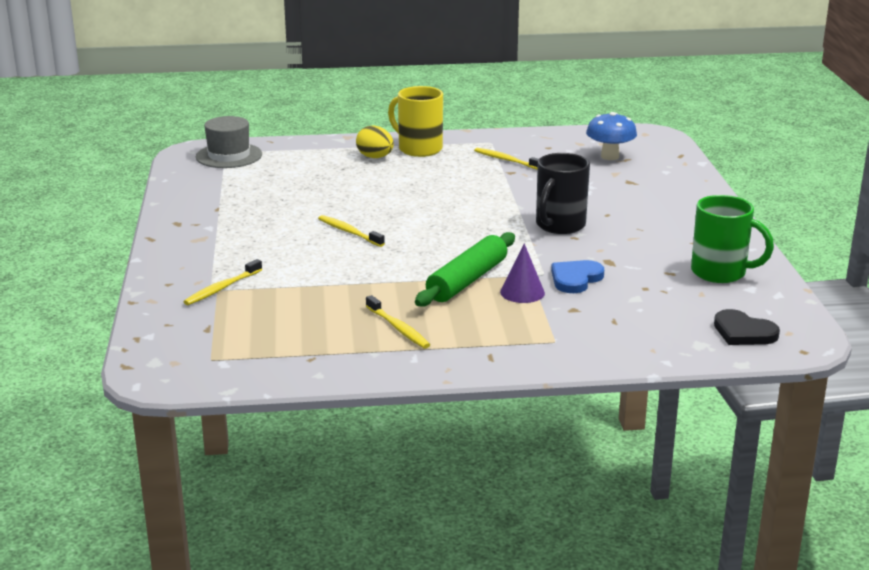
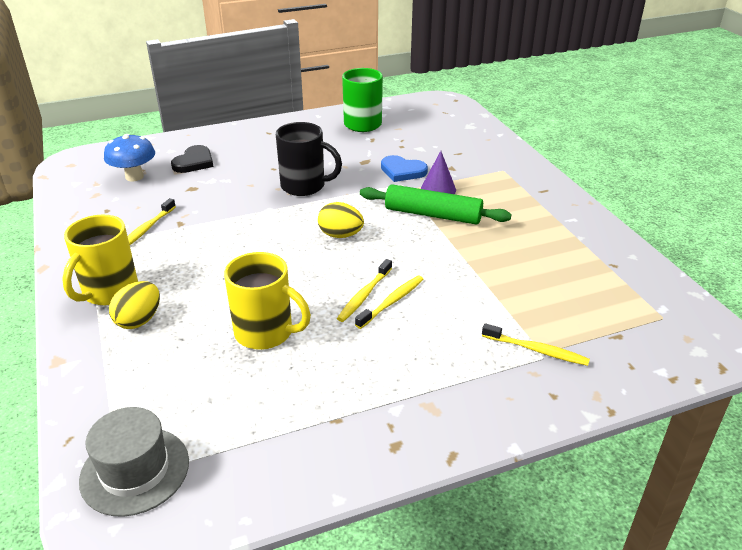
camera: 105 degrees left, 10 degrees up
yellow toothbrush [366,295,430,349] -> yellow toothbrush moved to [355,276,424,329]
black heart [714,309,780,345] -> black heart moved to [171,145,213,173]
none -> yellow mug [224,252,311,350]
none -> yellow egg [318,202,364,238]

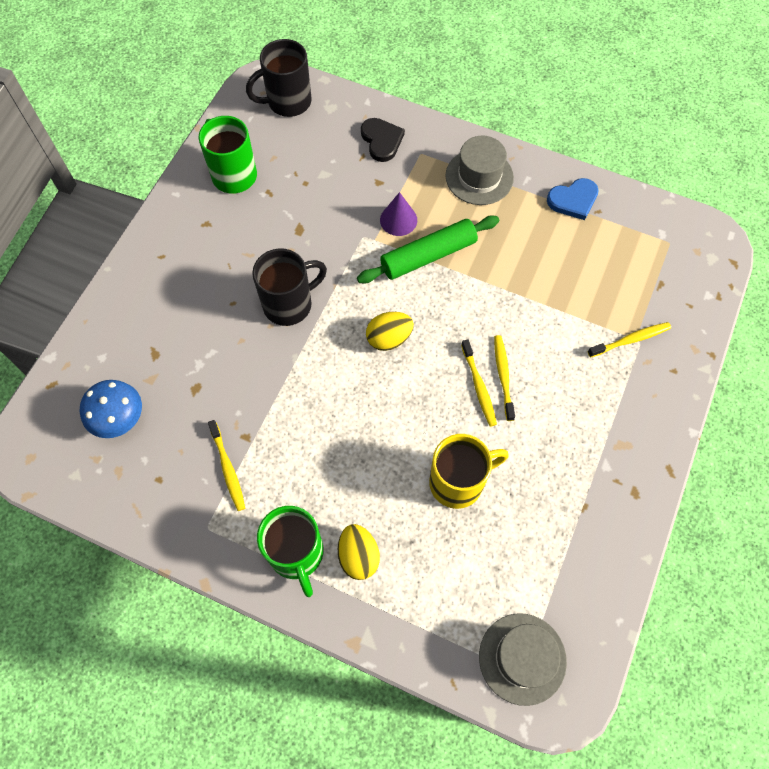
camera: 45 degrees left, 30 degrees up
yellow mug [62,215,138,305] -> green mug [257,506,323,597]
black heart [171,145,213,173] -> black heart moved to [361,118,405,162]
blue heart [381,155,428,182] -> blue heart moved to [547,178,599,220]
none -> black mug [246,39,312,117]
none -> grey hat [446,136,514,205]

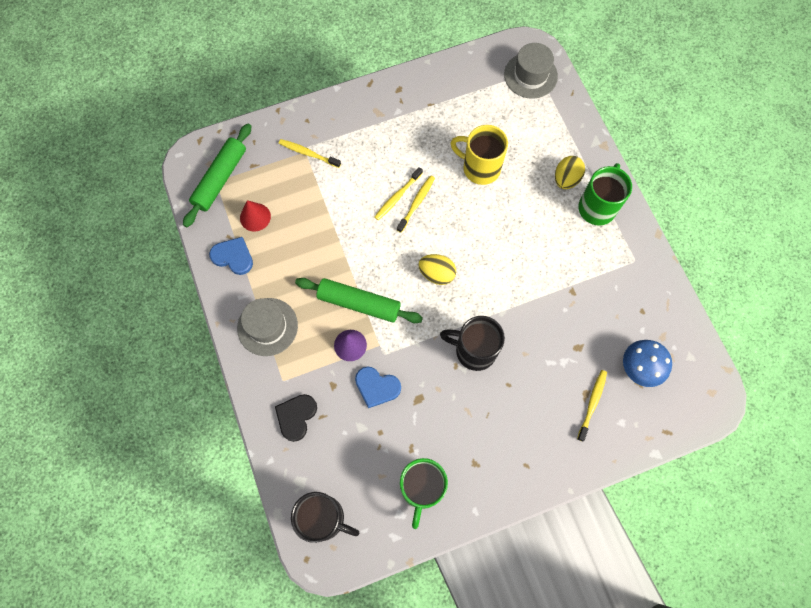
camera: 135 degrees left, 5 degrees up
yellow toothbrush [208,420,245,511] -> yellow toothbrush moved to [577,370,607,442]
none -> green rolling pin [183,124,251,227]
none -> red cone [240,200,271,231]
none -> blue heart [355,366,401,408]

